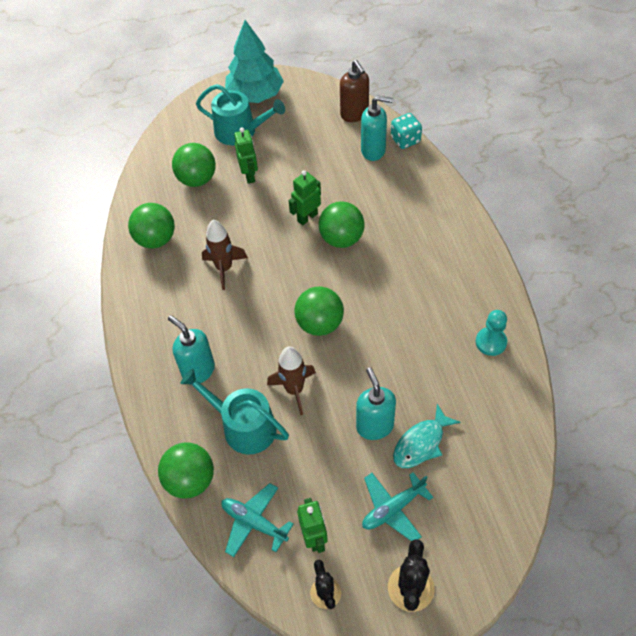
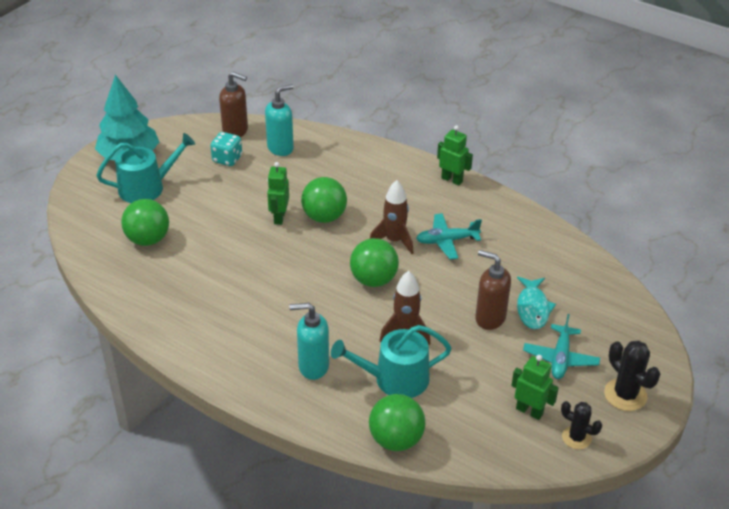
camera: 45 degrees left, 15 degrees down
green ball [128,203,175,249] -> none
brown rocket [202,220,247,290] -> brown rocket moved to [370,180,414,254]
turquoise plane [221,483,293,557] -> turquoise plane moved to [416,213,482,259]
green robot [234,127,258,184] -> green robot moved to [437,125,473,185]
turquoise soap dispenser [356,367,396,440] -> brown soap dispenser [475,250,511,330]
turquoise dice [391,113,422,149] -> turquoise dice moved to [210,132,242,166]
turquoise pawn [476,310,507,356] -> none

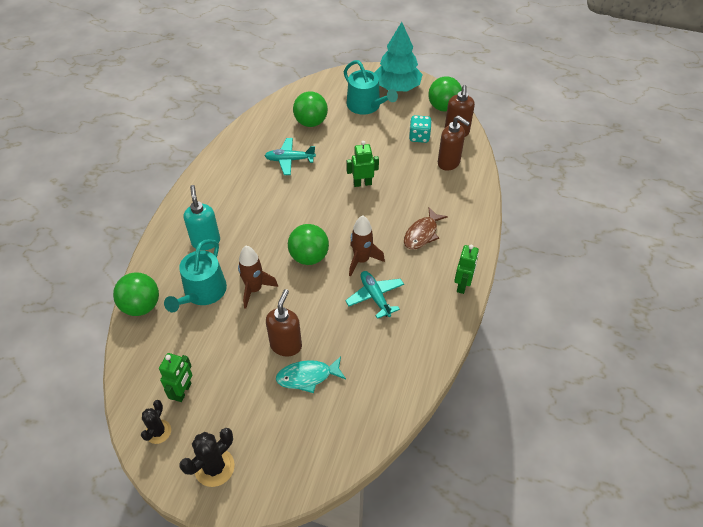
camera: 75 degrees right, 10 degrees up
turquoise soap dispenser [265,84,294,156] -> brown soap dispenser [438,115,470,171]
green ball [301,177,347,223] -> green ball moved to [428,76,462,112]
turquoise watering can [331,325,452,398] -> turquoise watering can turned 135 degrees counterclockwise [164,239,227,312]
turquoise plane [523,314,600,379] -> turquoise plane moved to [265,138,316,175]
none -> brown fish [404,208,448,250]

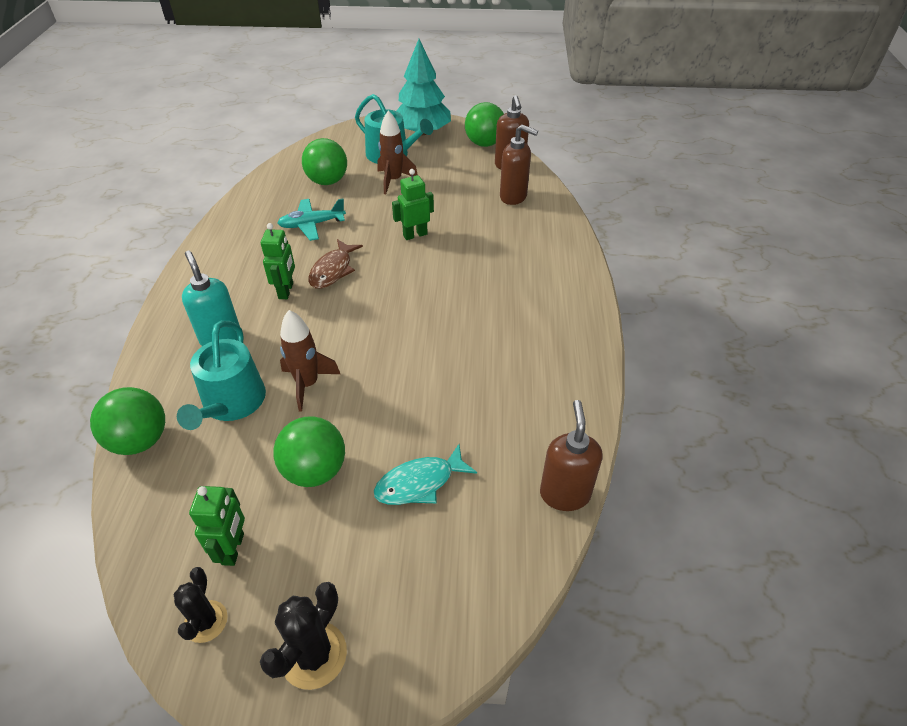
camera: 15 degrees left, 5 degrees down
brown soap dispenser [266,289,302,356] -> brown soap dispenser moved to [540,400,602,511]
green ball [288,224,329,265] -> green ball moved to [273,417,345,487]
turquoise plane [345,271,404,319] -> none
brown rocket [349,215,385,277] -> brown rocket moved to [378,110,418,194]
brown fish [404,208,448,250] -> brown fish moved to [309,239,363,289]
turquoise dice [409,115,432,143] -> none
green robot [454,244,479,294] -> green robot moved to [261,223,295,299]

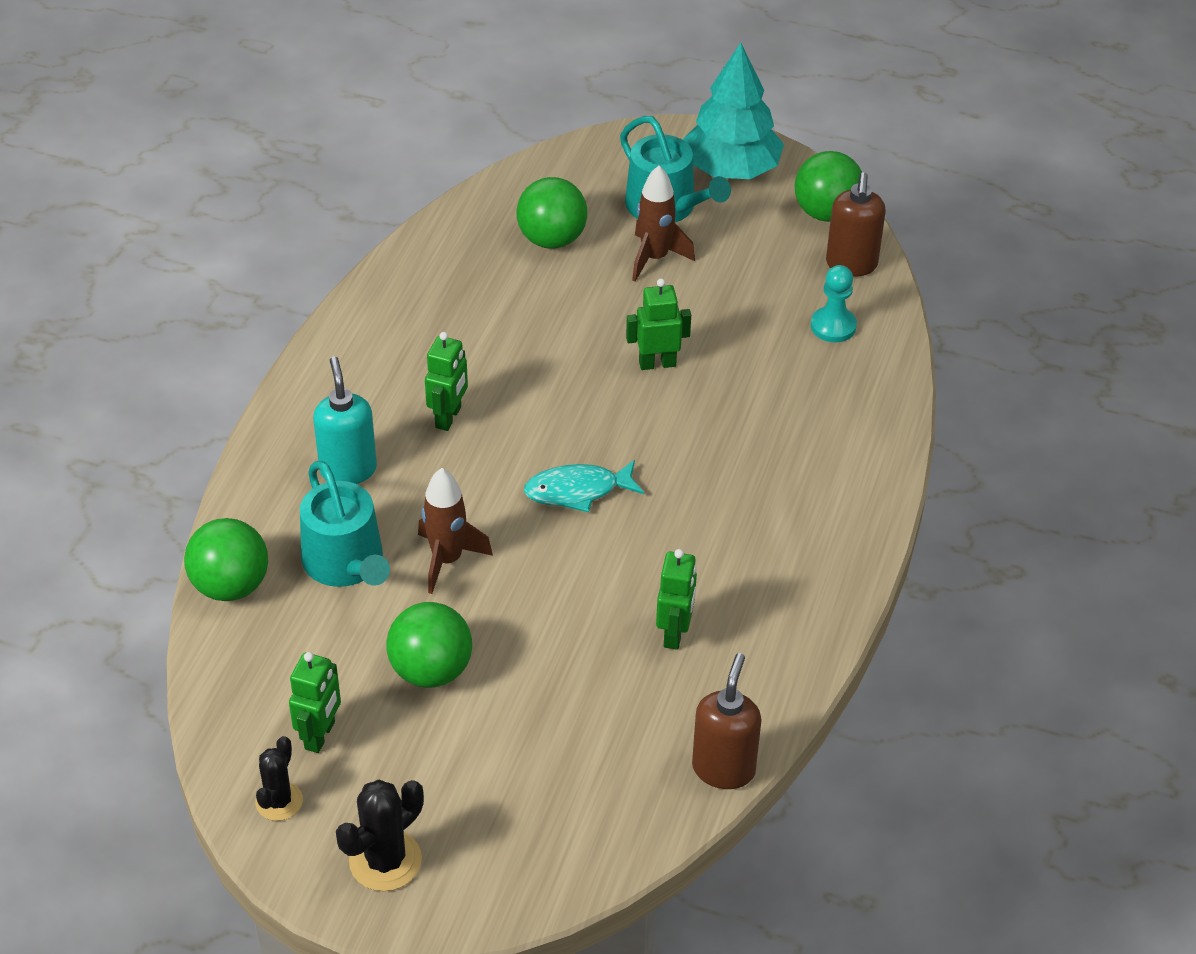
camera: 15 degrees right, 0 degrees up
turquoise watering can [177,321,266,430] -> turquoise watering can turned 45 degrees counterclockwise [300,461,390,587]
turquoise plane [278,199,346,241] -> none
brown fish [309,239,363,289] -> none
turquoise fish [374,444,477,505] -> turquoise fish moved to [524,460,644,513]
brown soap dispenser [500,125,538,205] -> turquoise pawn [811,265,857,342]
none -> green robot [656,549,697,650]

